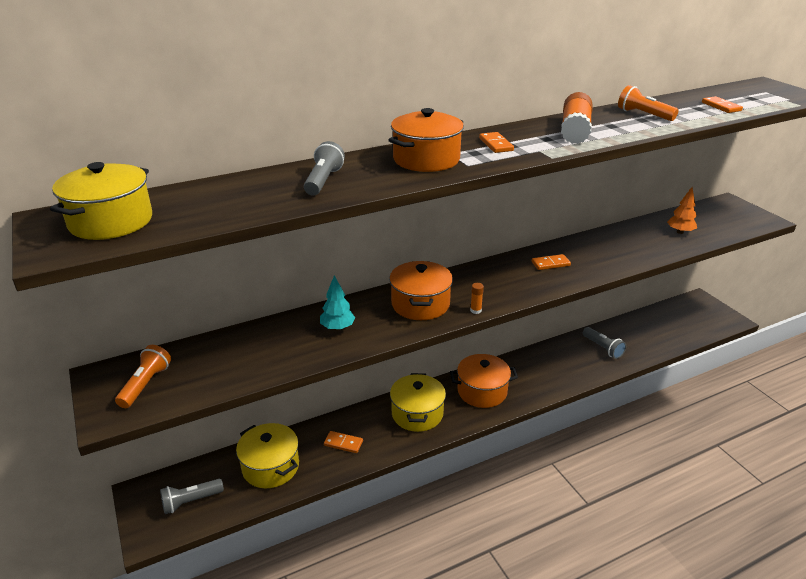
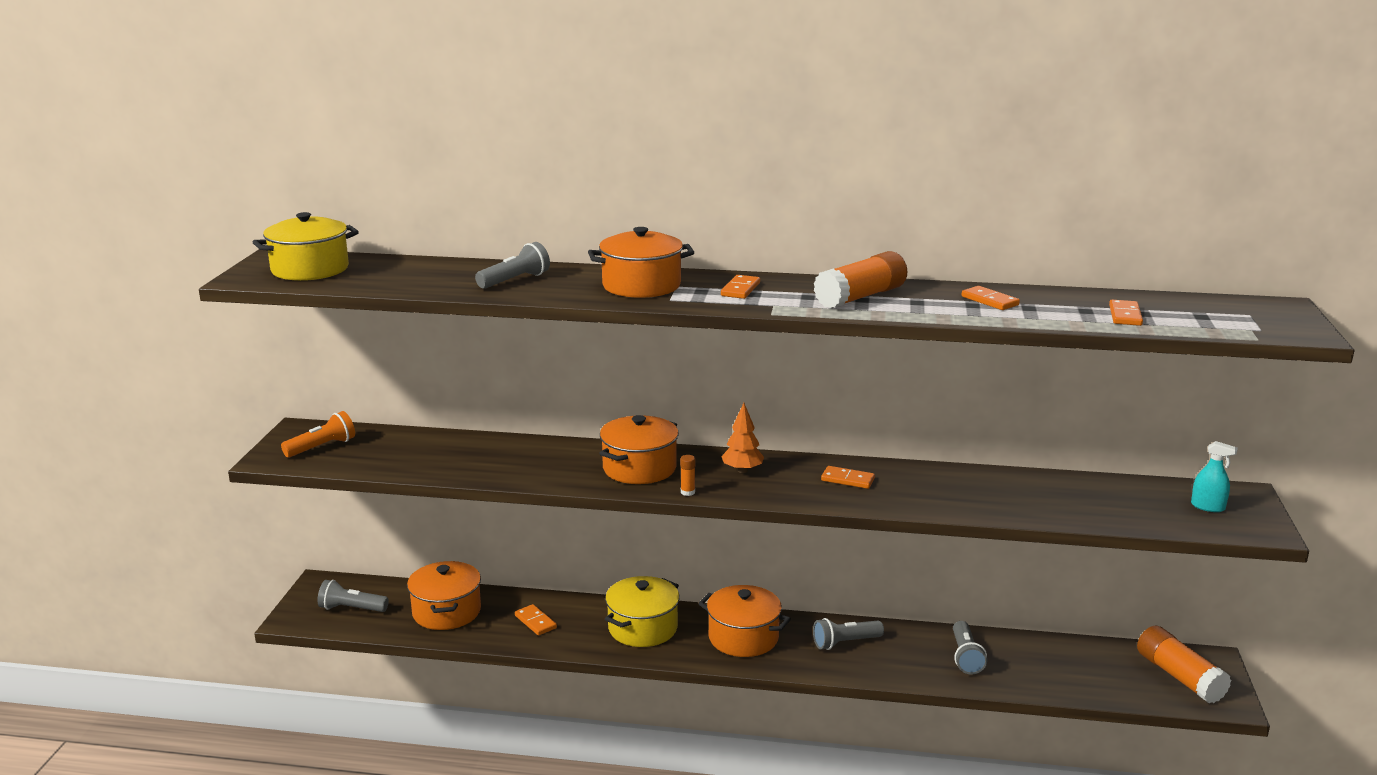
camera: 35 degrees right, 10 degrees down
yellow pot [236,423,299,488] -> orange pot [407,561,481,630]
turquoise tree [320,275,355,331] -> none
orange flashlight [618,85,679,121] -> orange domino [962,286,1020,310]
orange tree [667,187,697,234] -> orange tree moved to [721,403,764,473]
none -> grey flashlight [813,618,884,650]
none -> orange glue stick [1137,626,1231,703]
none -> turquoise spray bottle [1191,441,1238,512]

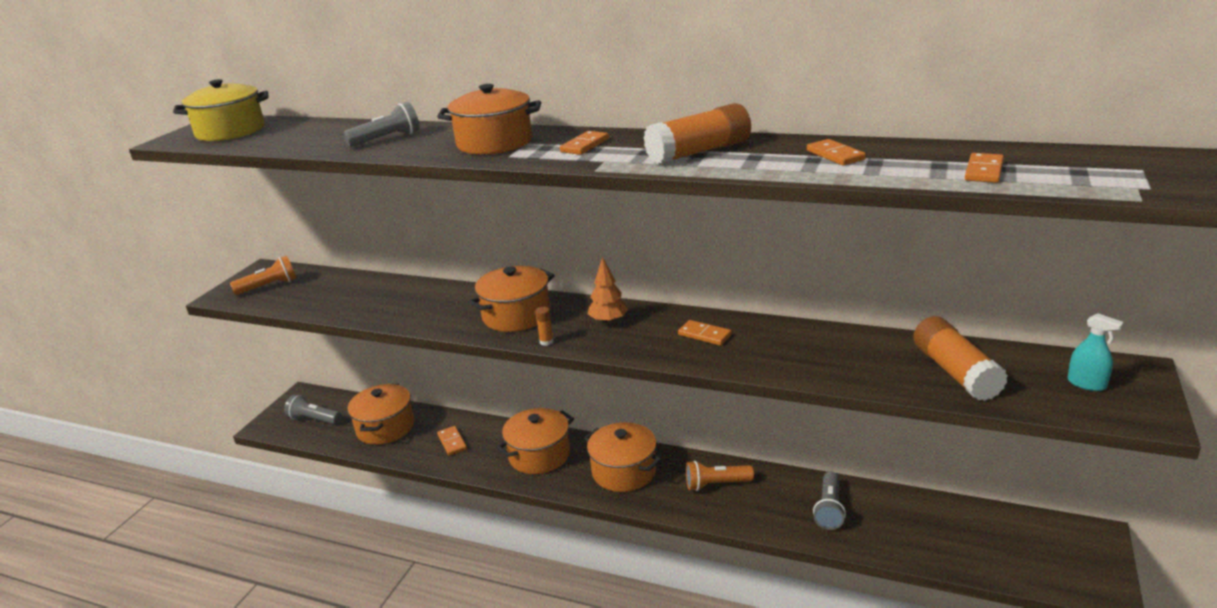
camera: 15 degrees right, 5 degrees up
yellow pot [605,576,680,647] -> orange pot [497,408,574,474]
grey flashlight [813,618,884,650] -> orange flashlight [686,461,754,491]
orange glue stick [1137,626,1231,703] -> orange glue stick moved to [913,316,1008,401]

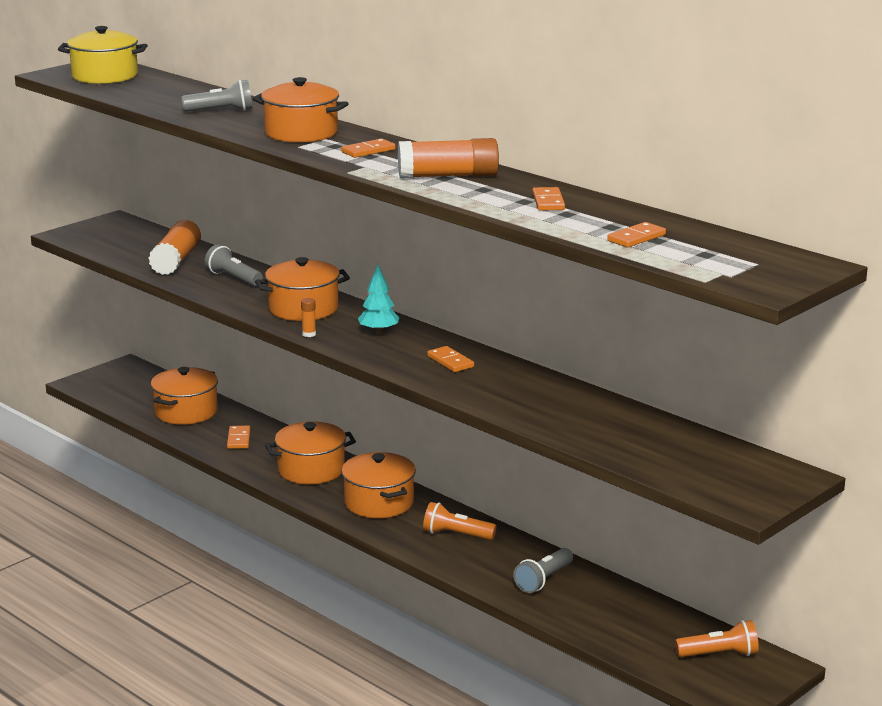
camera: 20 degrees right, 5 degrees down
orange flashlight [230,255,296,295] -> orange flashlight moved to [675,620,759,657]
grey flashlight [284,394,341,424] -> grey flashlight moved to [205,244,263,286]
orange tree [588,257,628,324] -> turquoise tree [358,264,399,334]
orange glue stick [913,316,1008,401] -> orange glue stick moved to [148,220,201,275]
turquoise spray bottle [1067,313,1124,391] -> none

